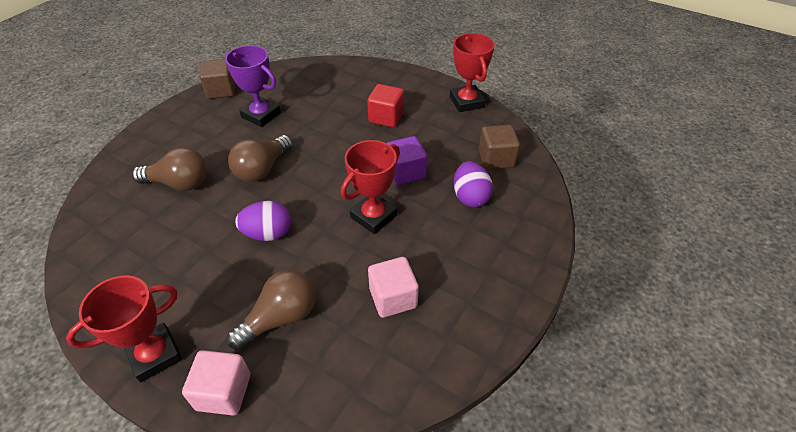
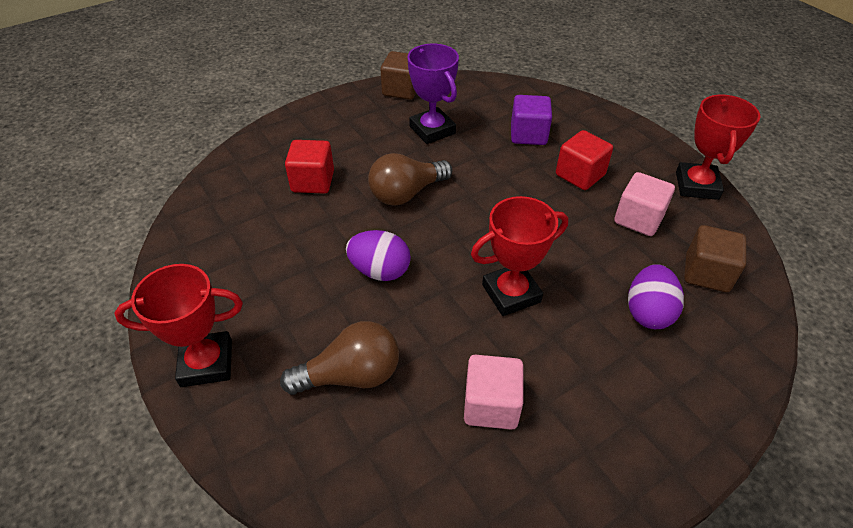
camera: 25 degrees right, 0 degrees up
brown light bulb [132,147,207,191] -> red cube [285,140,334,194]
pink cube [182,350,250,415] -> pink cube moved to [614,172,675,236]
purple cube [387,136,427,185] -> purple cube moved to [511,95,552,145]

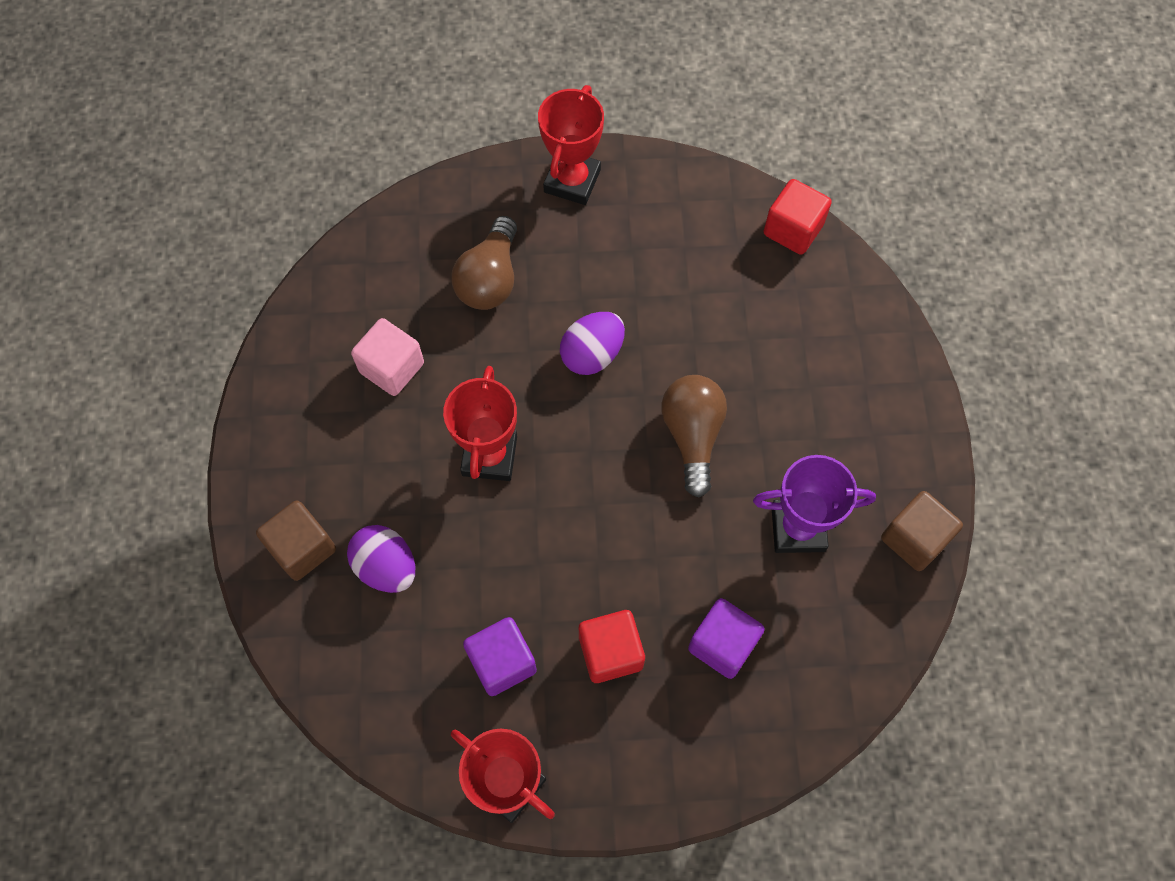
camera: 120 degrees right, 20 degrees up
red cube [285,140,334,194] -> red cube moved to [764,179,832,255]
pink cube [614,172,675,236] -> purple cube [463,617,537,696]
brown cube [684,225,746,292] -> brown cube moved to [256,500,336,581]

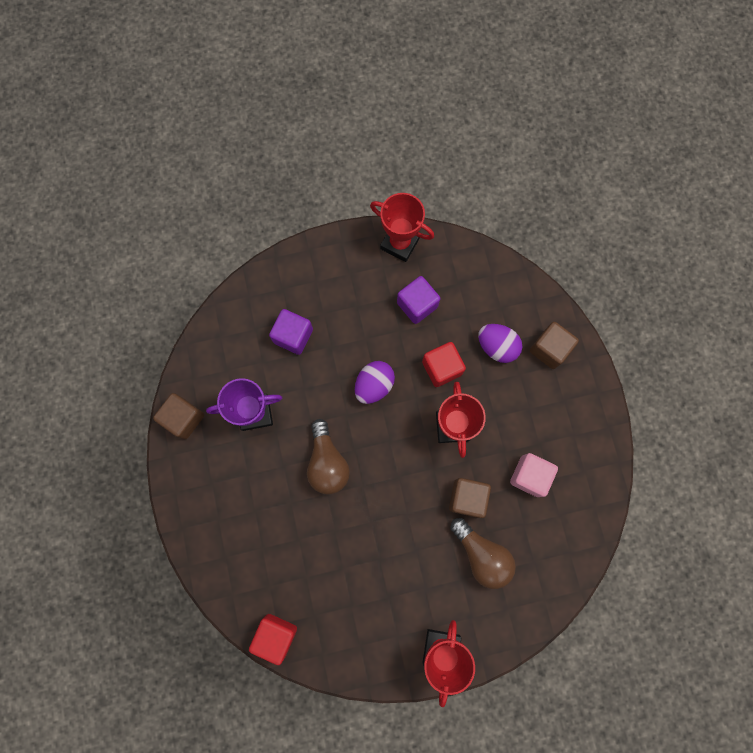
camera: 170 degrees right, 10 degrees up
brown light bulb [451,216,517,310] -> brown light bulb turned 135 degrees clockwise [450,518,516,589]
purple egg [560,312,625,375] -> purple egg moved to [355,361,395,404]
red cube [579,610,645,683] -> red cube moved to [422,342,466,387]
none -> brown cube [449,478,491,518]

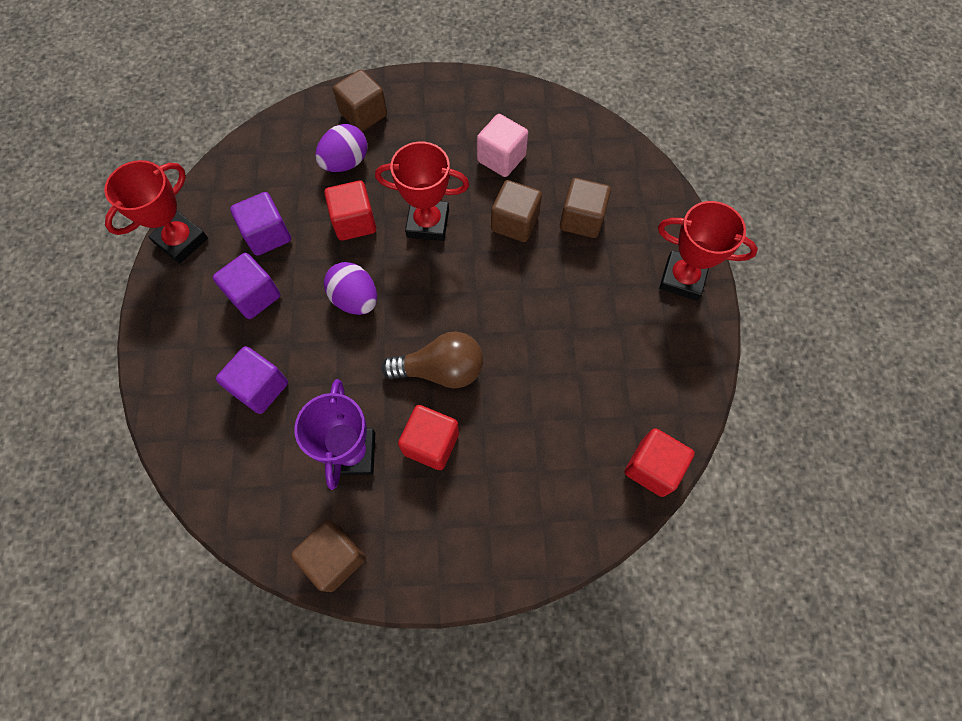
camera: 80 degrees left, 10 degrees down
brown light bulb [450,518,516,589] -> brown cube [560,178,611,238]
none -> purple cube [213,253,281,319]
none -> red cube [398,405,459,470]

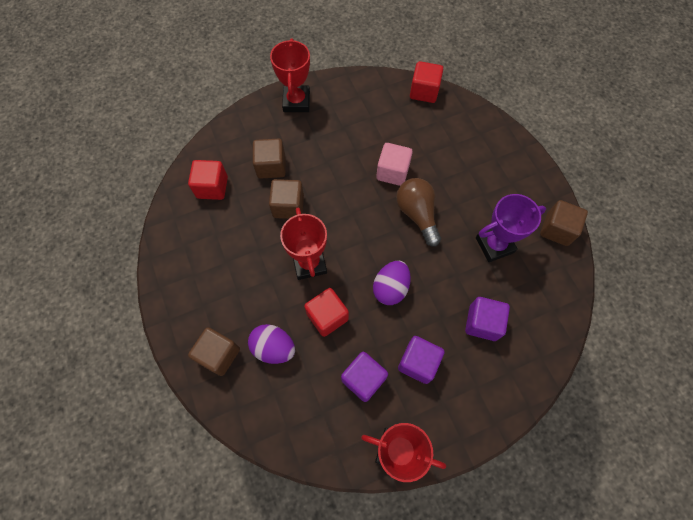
camera: 110 degrees left, 0 degrees up
red cube [398,405,459,470] -> red cube moved to [188,160,228,200]
pink cube [477,114,528,177] -> pink cube moved to [376,143,413,186]

